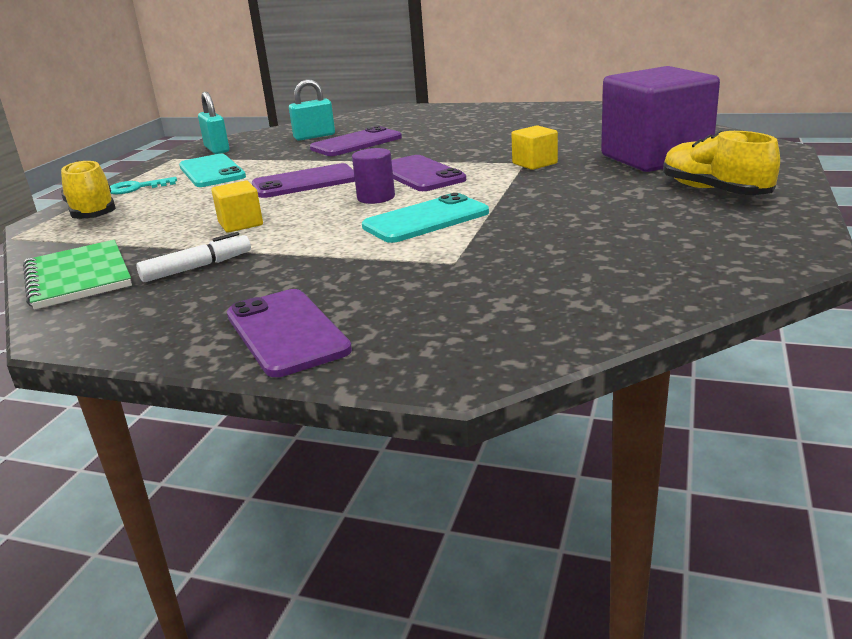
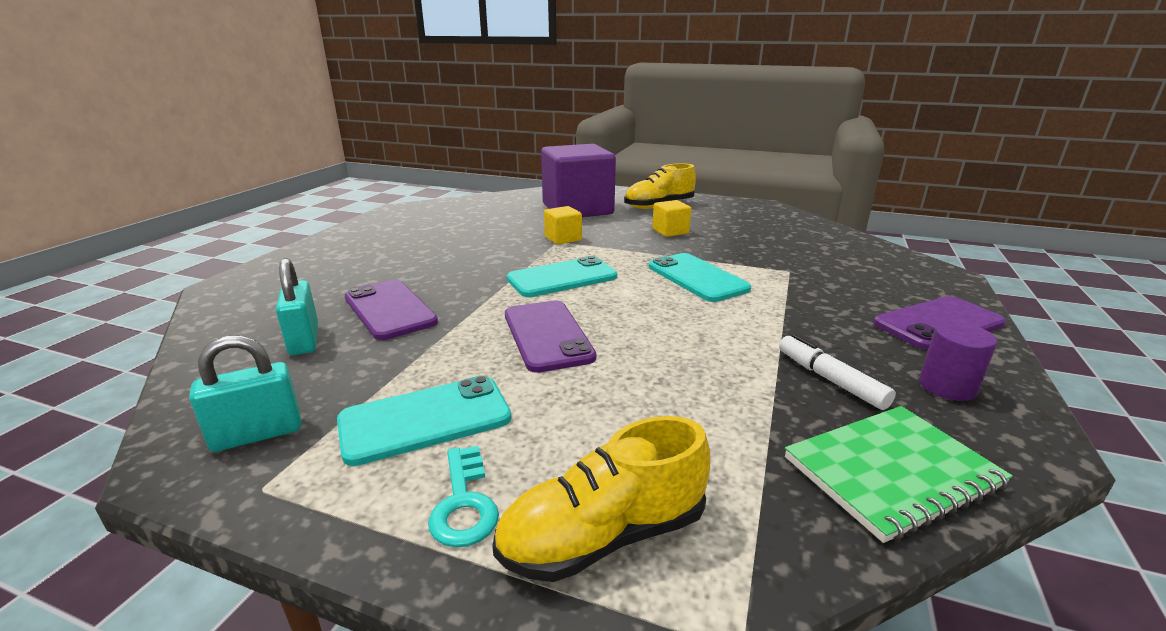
camera: 90 degrees left, 0 degrees up
yellow cube [211,181,263,233] -> yellow cube moved to [652,200,691,237]
purple cylinder [352,148,395,204] -> purple cylinder moved to [919,322,997,401]
purple phone [392,155,466,191] -> turquoise phone [507,256,617,297]

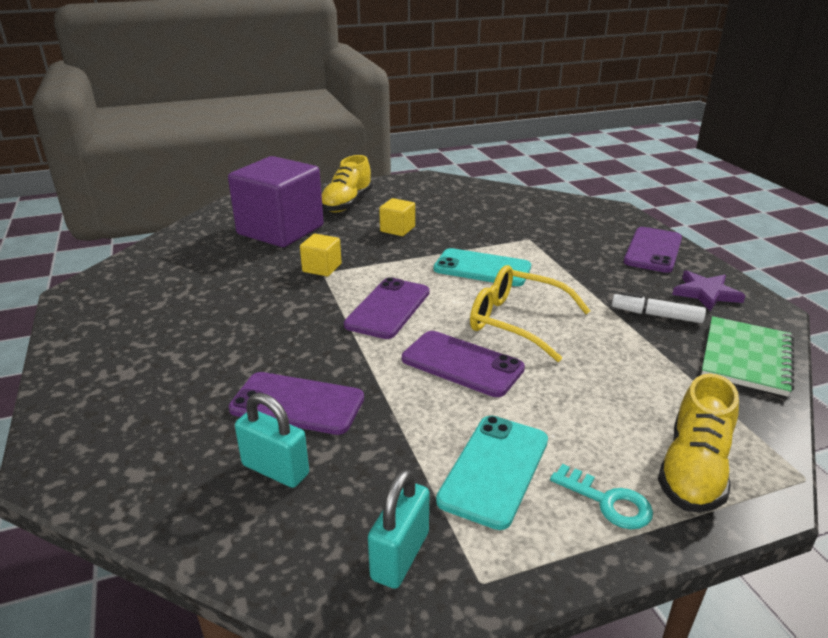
camera: 40 degrees left, 5 degrees up
turquoise phone [507,256,617,297] -> purple phone [344,277,429,339]
purple cylinder [919,322,997,401] -> purple star [672,270,746,311]
none -> yellow glasses [470,265,590,362]

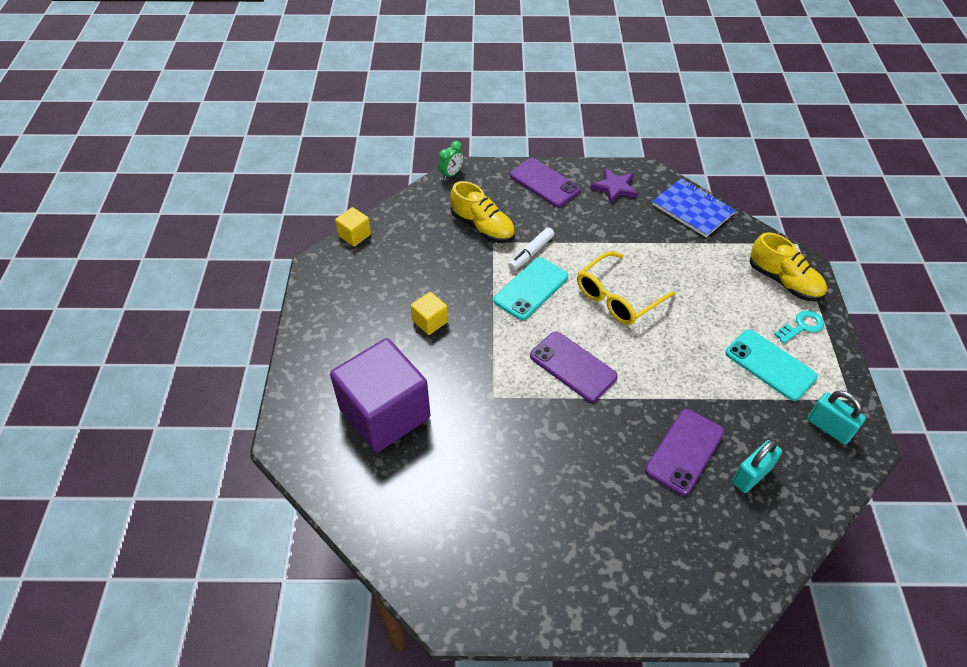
camera: 70 degrees left, 20 degrees up
yellow cube [300,234,342,276] -> yellow cube moved to [335,207,371,247]
yellow shoe [322,155,373,213] -> yellow shoe moved to [450,181,515,243]
purple phone [402,331,525,397] -> none
white marker [612,292,706,323] -> white marker moved to [508,227,554,271]
green notebook [701,316,794,397] -> blue notebook [652,178,736,237]
none -> green clock [438,141,464,180]

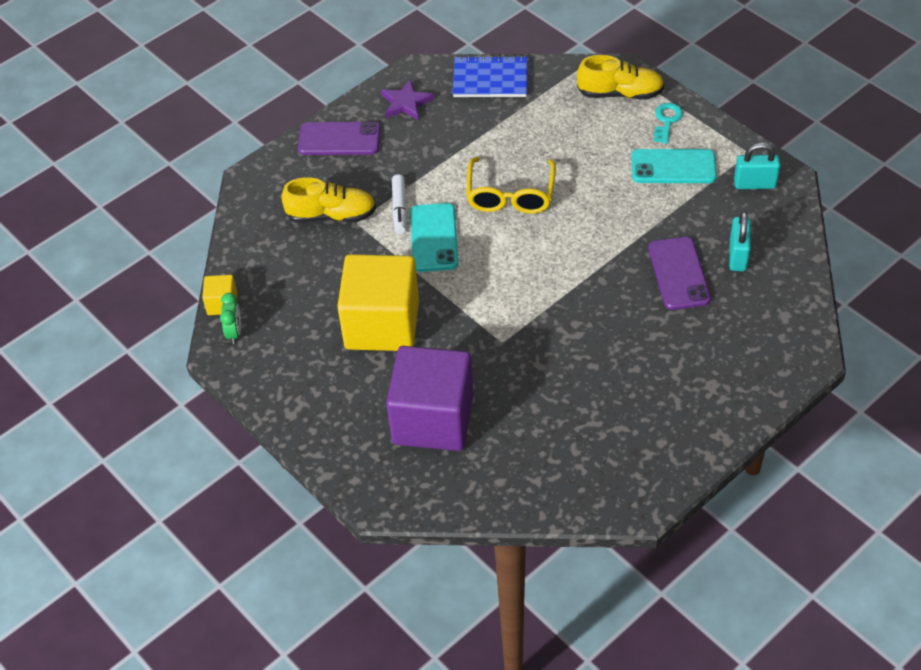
camera: 40 degrees left, 0 degrees up
yellow cube [411,292,448,335] -> yellow cube [337,254,419,351], size x2.35
green clock [438,141,464,180] -> green clock moved to [220,293,241,344]
purple phone [530,332,618,402] -> none

